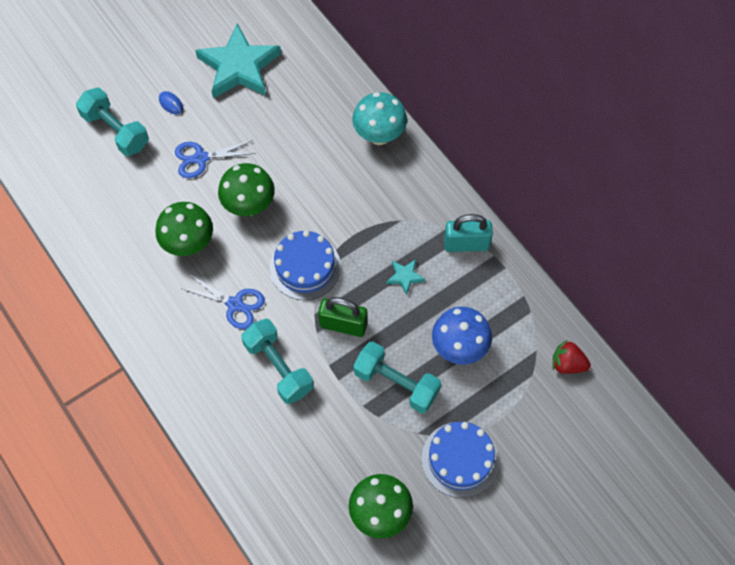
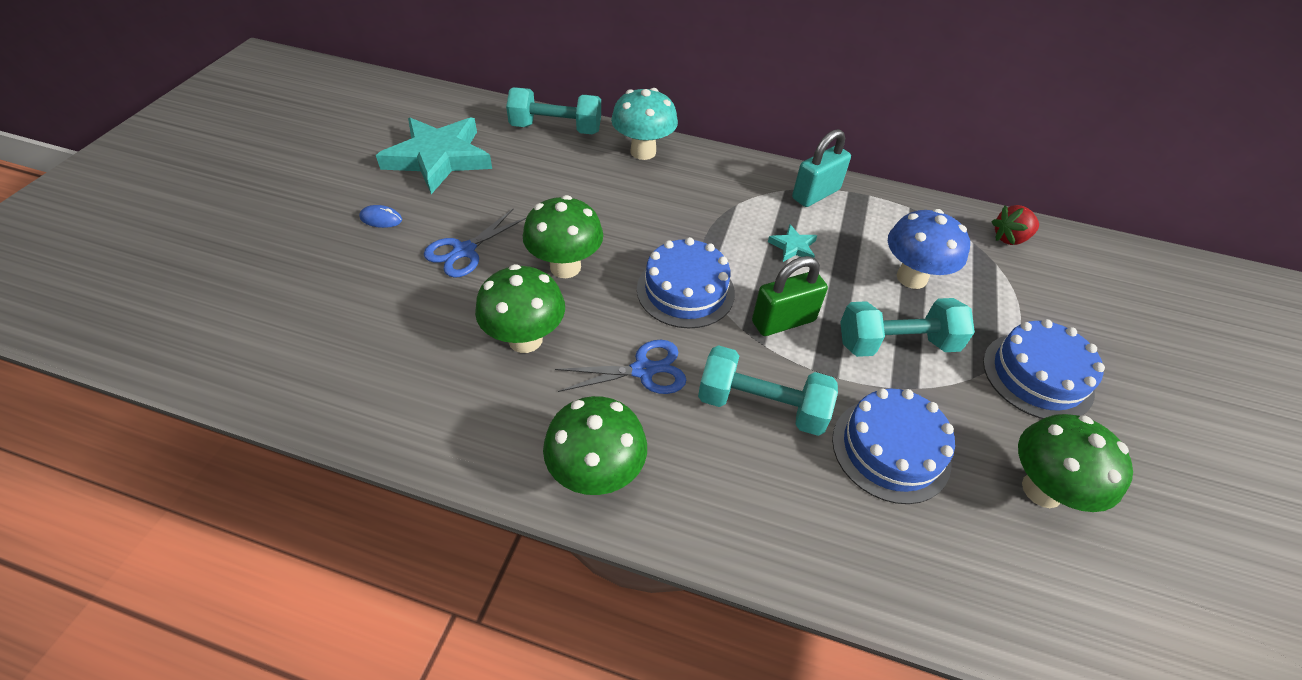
camera: 40 degrees left, 15 degrees down
turquoise dumbbell [76,88,149,156] -> turquoise dumbbell moved to [506,87,601,134]
none -> green mushroom [543,396,647,495]
none -> blue cake [832,388,955,504]

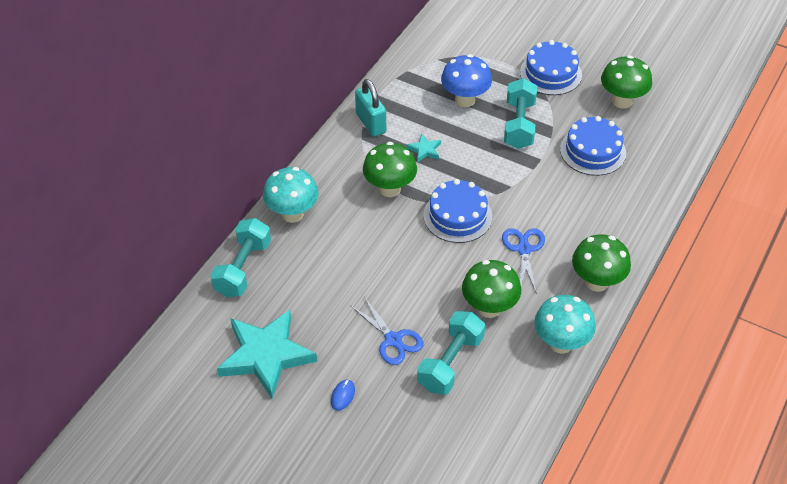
camera: 75 degrees left, 0 degrees up
green mushroom [523,195,603,278] -> green mushroom moved to [363,142,417,197]
turquoise dumbbell [698,345,838,436] -> turquoise dumbbell moved to [417,311,485,395]
green padlock [752,256,828,336] -> none
red strawberry [992,205,1039,245] -> none
none -> turquoise mushroom [534,295,596,354]

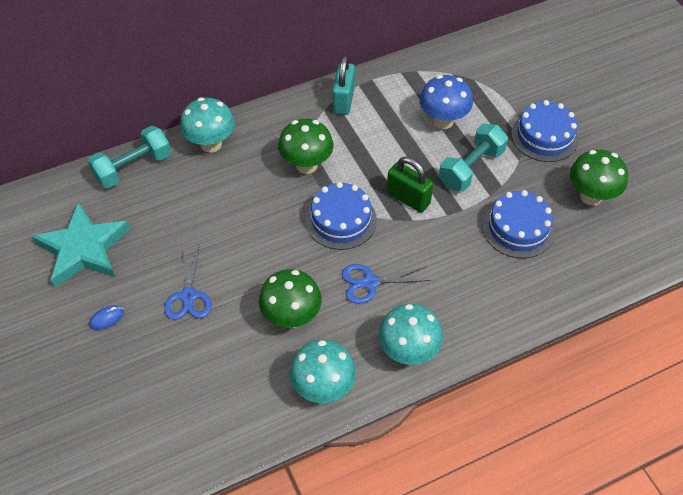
camera: 35 degrees right, 5 degrees up
turquoise star [406,134,441,162] -> none
turquoise dumbbell [417,311,485,395] -> none
blue scissors [502,228,545,294] -> blue scissors turned 135 degrees counterclockwise [342,264,431,304]
green mushroom [572,235,631,292] -> turquoise mushroom [378,304,443,365]
none -> green padlock [387,157,433,213]

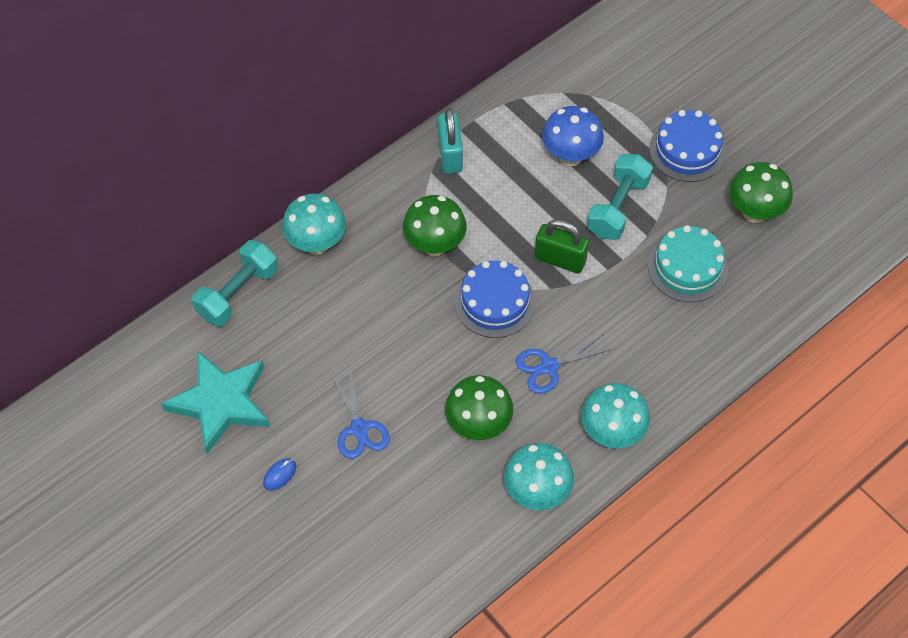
camera: 15 degrees left, 5 degrees up
blue cake [482,190,555,259] -> turquoise cake [648,225,728,302]

